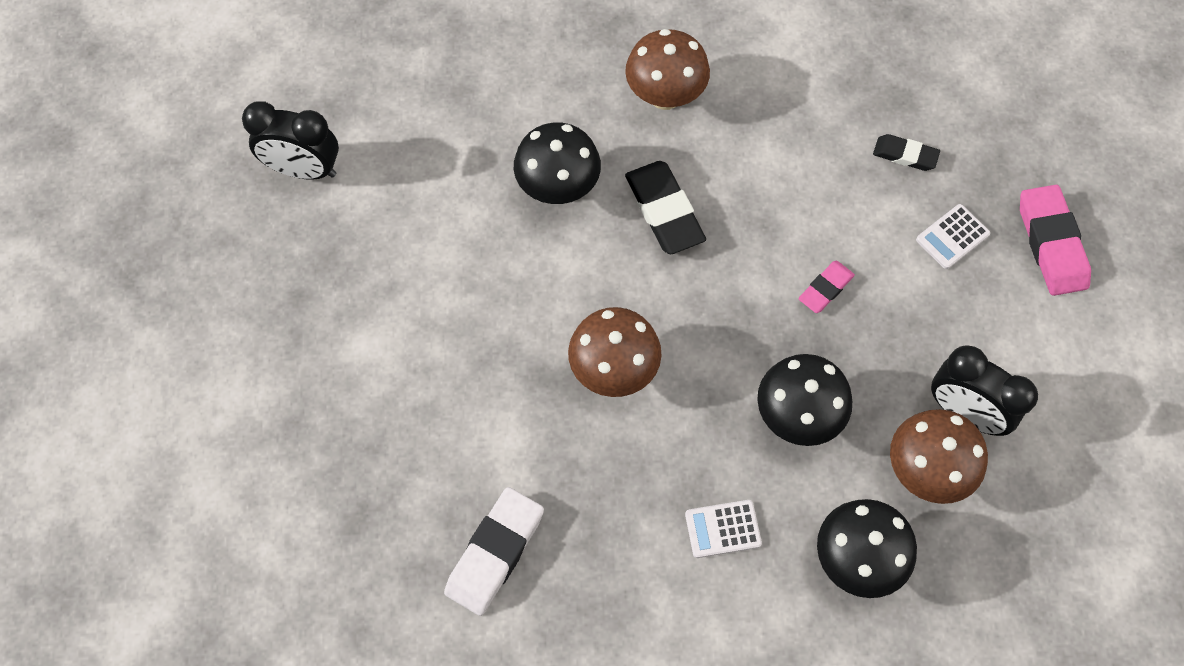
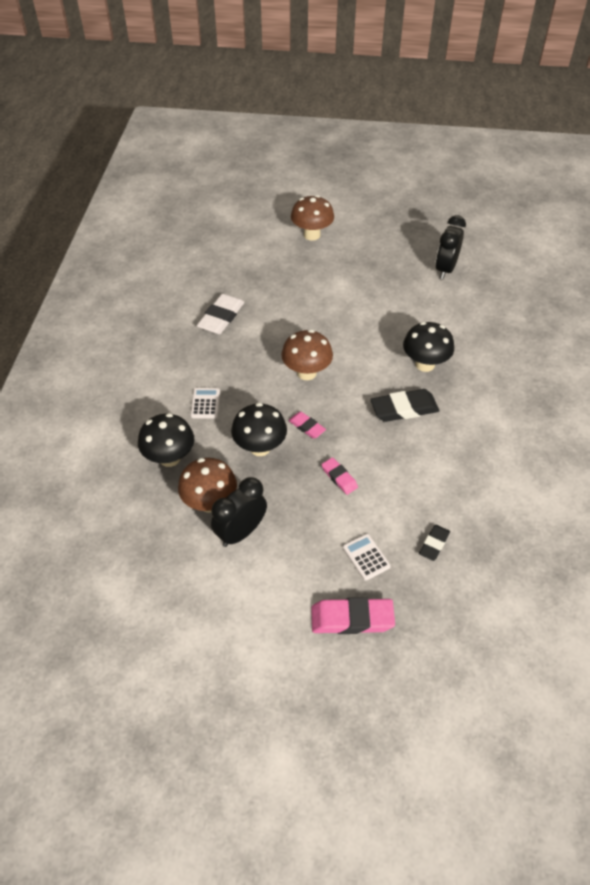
camera: 100 degrees right, 15 degrees down
white eraser [444,487,544,616] -> white eraser turned 75 degrees clockwise [197,294,245,334]
brown mushroom [625,29,710,110] -> brown mushroom moved to [291,195,334,241]
none -> pink eraser [288,412,326,439]

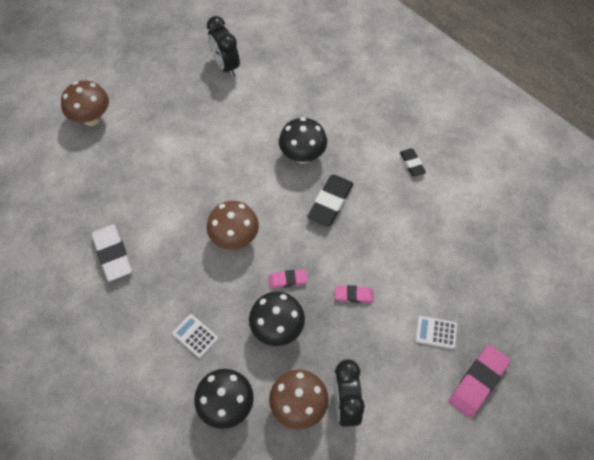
camera: 50 degrees left, 10 degrees up
black eraser [419,525,450,561] -> black eraser moved to [400,149,426,177]

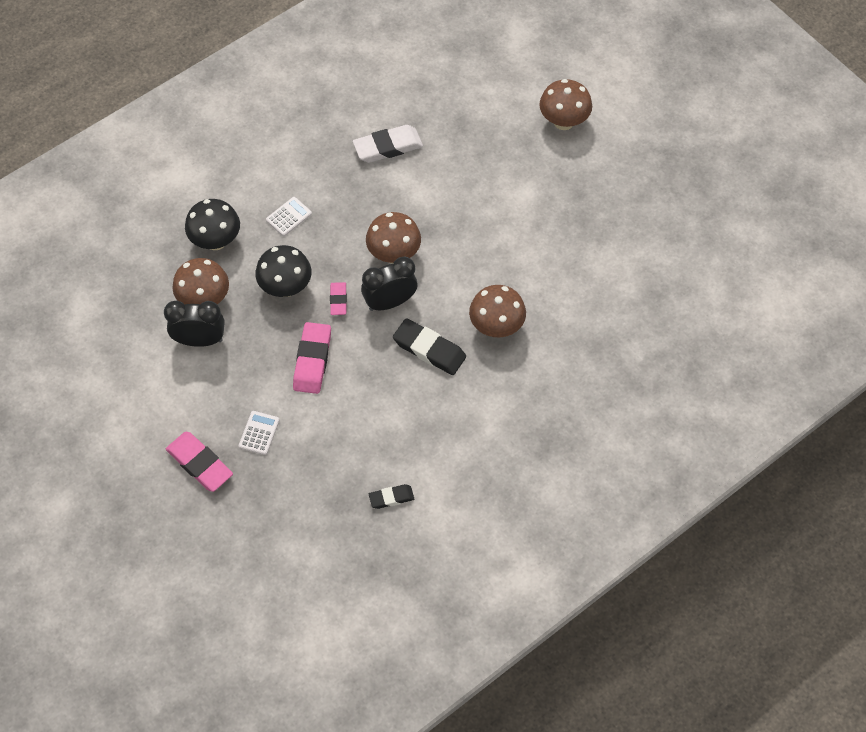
camera: 95 degrees right, 0 degrees up
black clock [207,16,240,77] -> black clock moved to [361,257,417,311]
black mushroom [279,117,327,164] -> brown mushroom [469,285,526,338]
pink eraser [335,285,374,303] -> pink eraser [293,322,331,394], size x1.73
black eraser [400,149,426,177] -> black eraser moved to [369,484,414,509]

